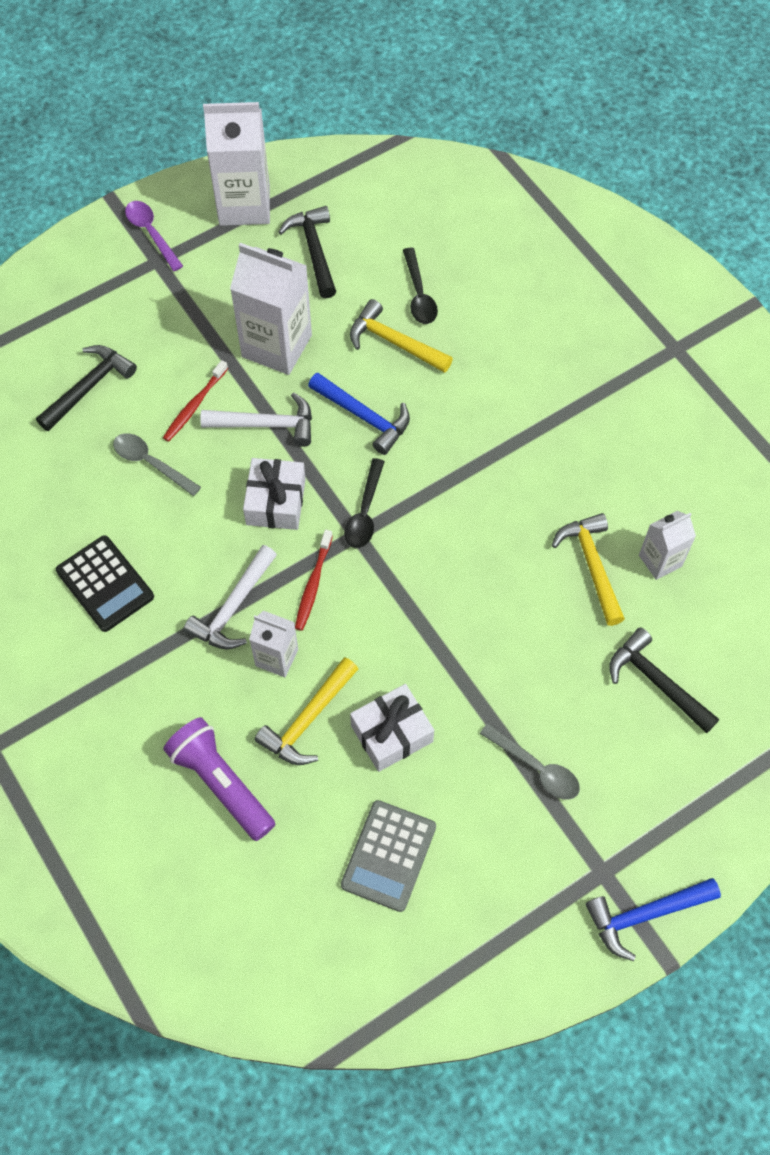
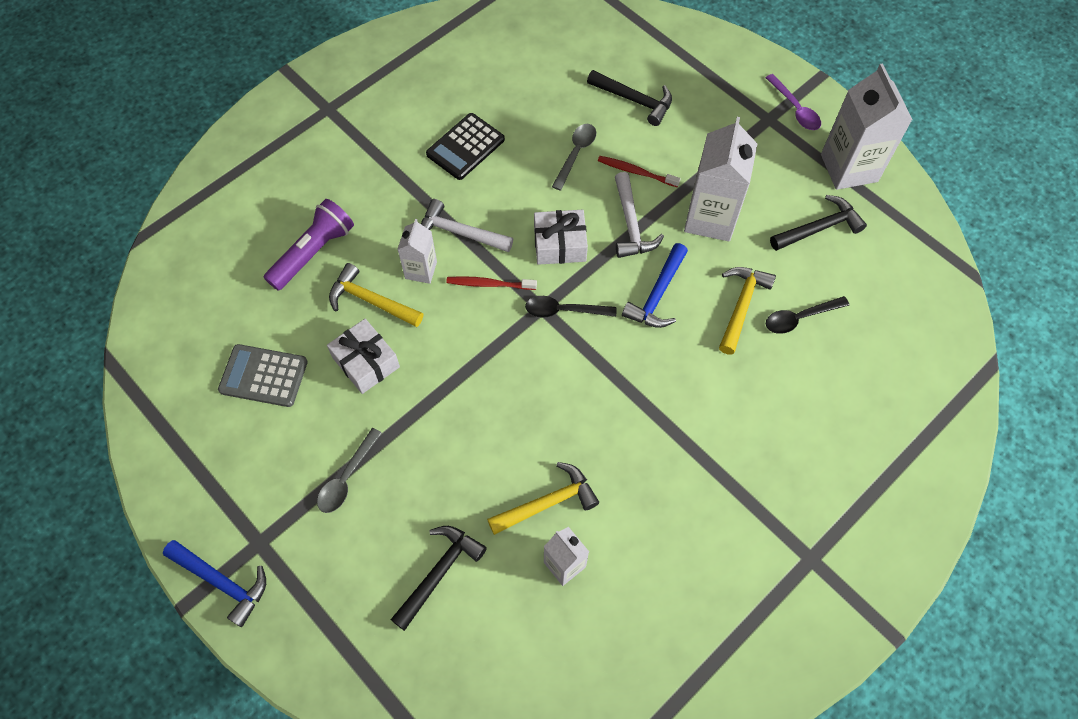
camera: 80 degrees right, 0 degrees up
purple spoon [125,201,183,271] -> purple spoon turned 105 degrees clockwise [766,74,821,130]
blue hammer [586,878,721,961] -> blue hammer turned 150 degrees clockwise [163,540,266,627]

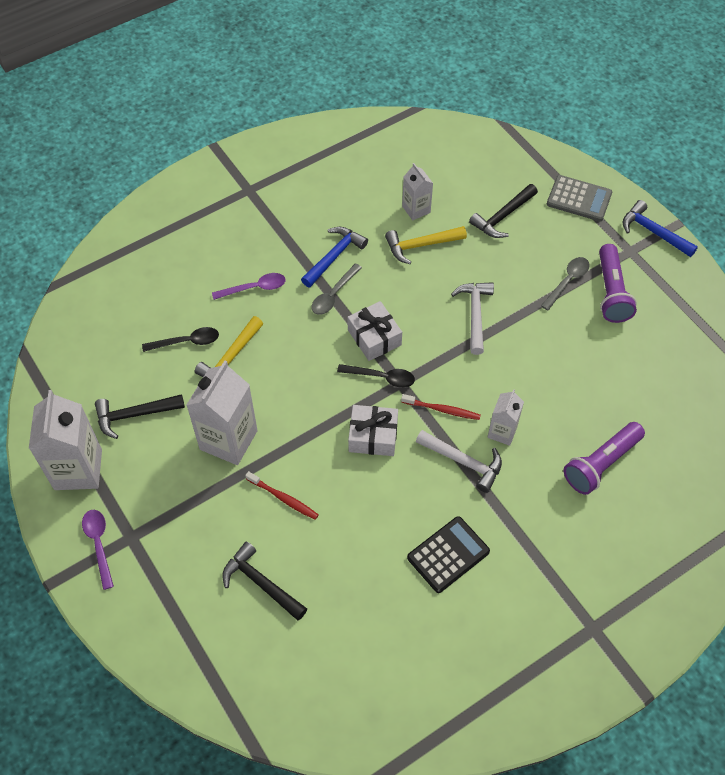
camera: 170 degrees left, 5 degrees down
grey calculator [218,344,308,407] -> grey calculator moved to [547,175,612,221]
white gift [327,319,400,394] -> white gift moved to [347,301,402,361]
yellow hammer [329,263,423,327] -> none
grey spoon [552,124,596,191] -> grey spoon moved to [312,263,362,315]
white hammer [615,172,664,258] -> white hammer moved to [451,282,494,355]
blue hammer [622,243,688,328] -> blue hammer moved to [301,227,368,287]
none -> purple spoon [212,273,286,300]
none -> purple flashlight [599,244,637,323]

